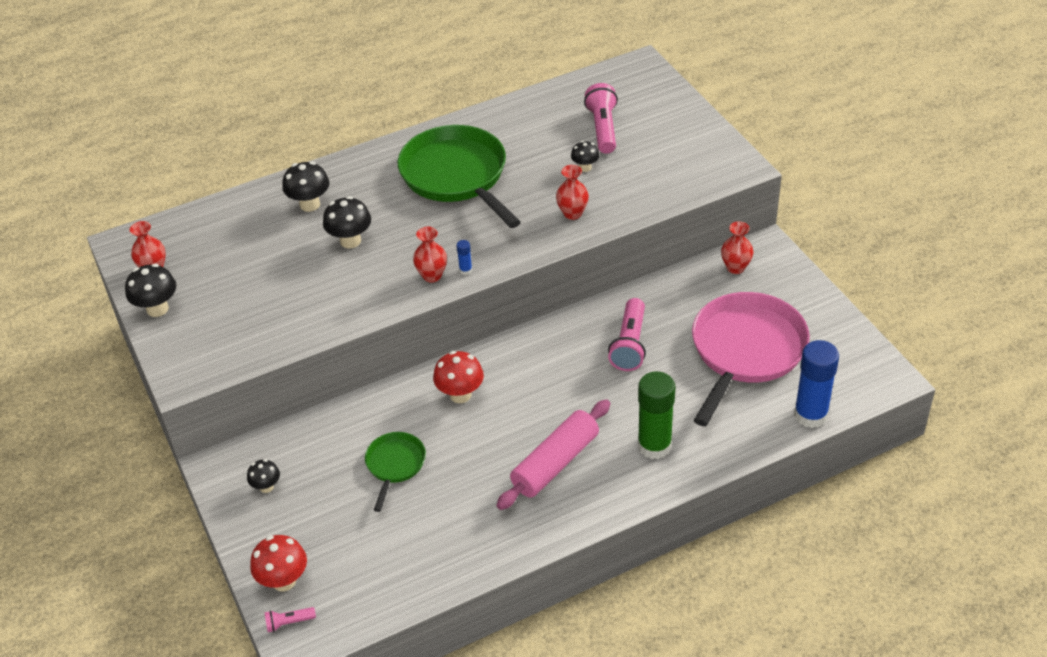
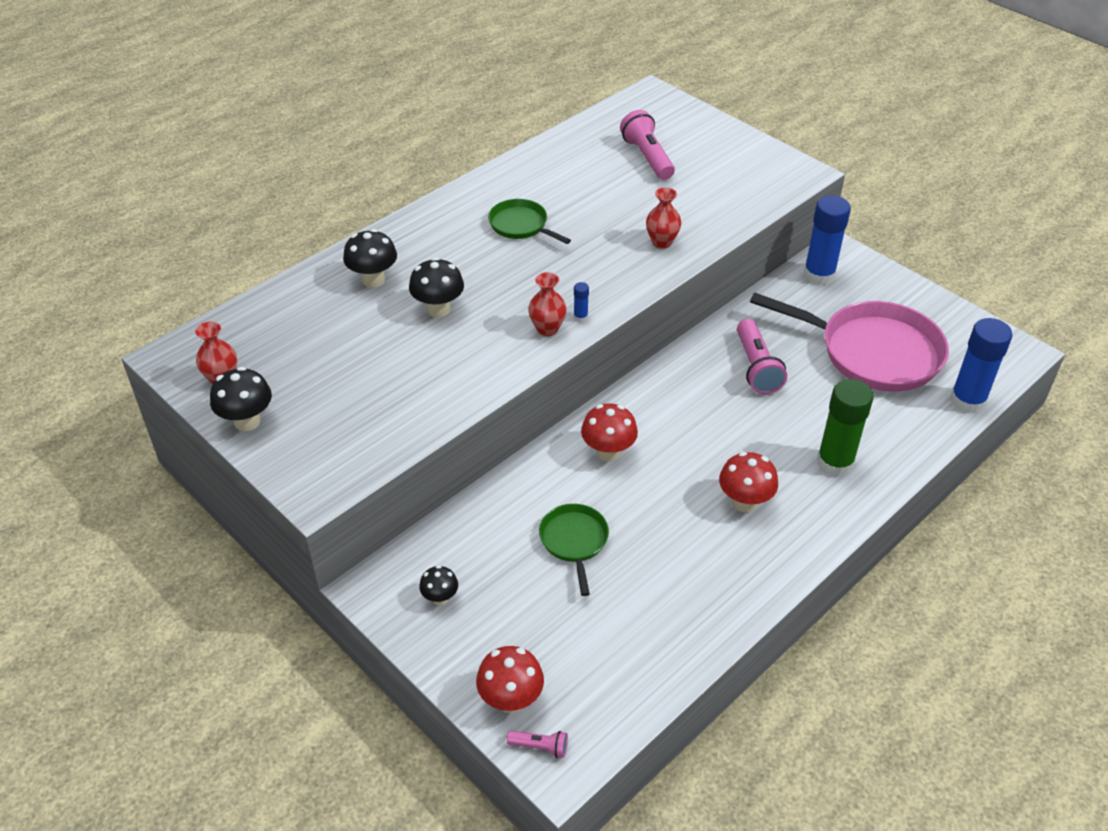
camera: 20 degrees left, 0 degrees up
pink flashlight [264,607,316,632] -> pink flashlight turned 135 degrees counterclockwise [507,731,568,758]
green pan [397,125,521,228] -> green pan [488,199,571,244], size x0.50
pink rolling pin [496,399,610,510] -> red mushroom [719,452,778,512]
black mushroom [571,141,600,172] -> none
pink pan [692,292,810,426] -> pink pan turned 105 degrees clockwise [750,292,949,392]
red vase [721,221,753,274] -> blue glue stick [804,195,851,286]

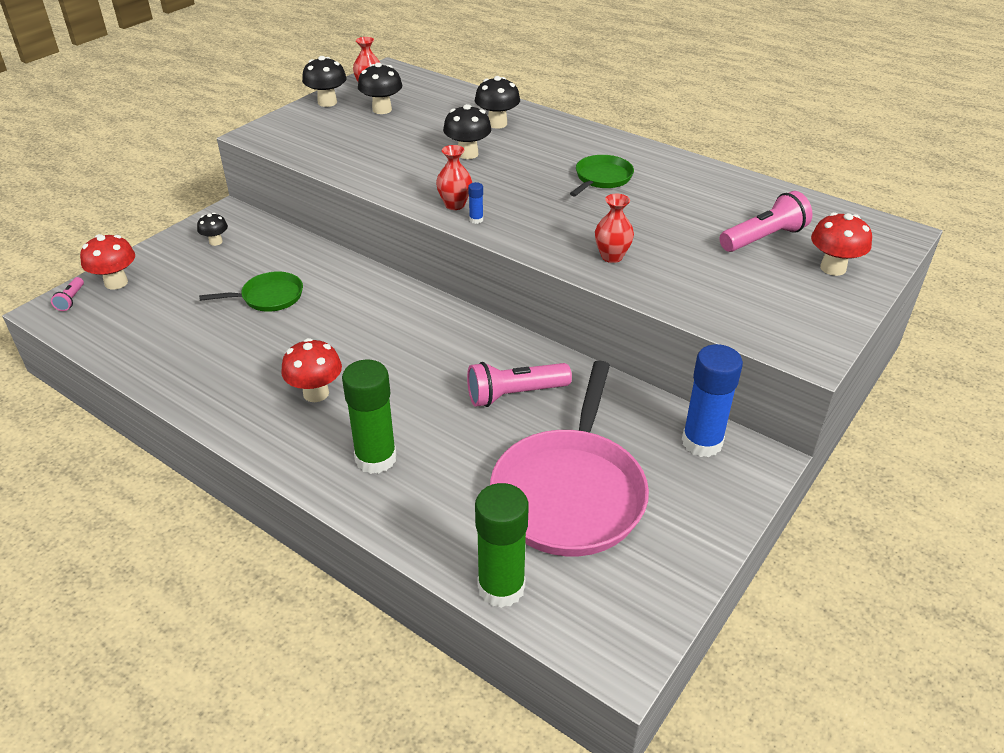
camera: 80 degrees right, 5 degrees down
red mushroom [581,403,638,462] -> red mushroom moved to [811,212,872,276]
blue glue stick [950,318,1012,414] -> green glue stick [475,483,529,608]
none -> black mushroom [358,62,402,114]

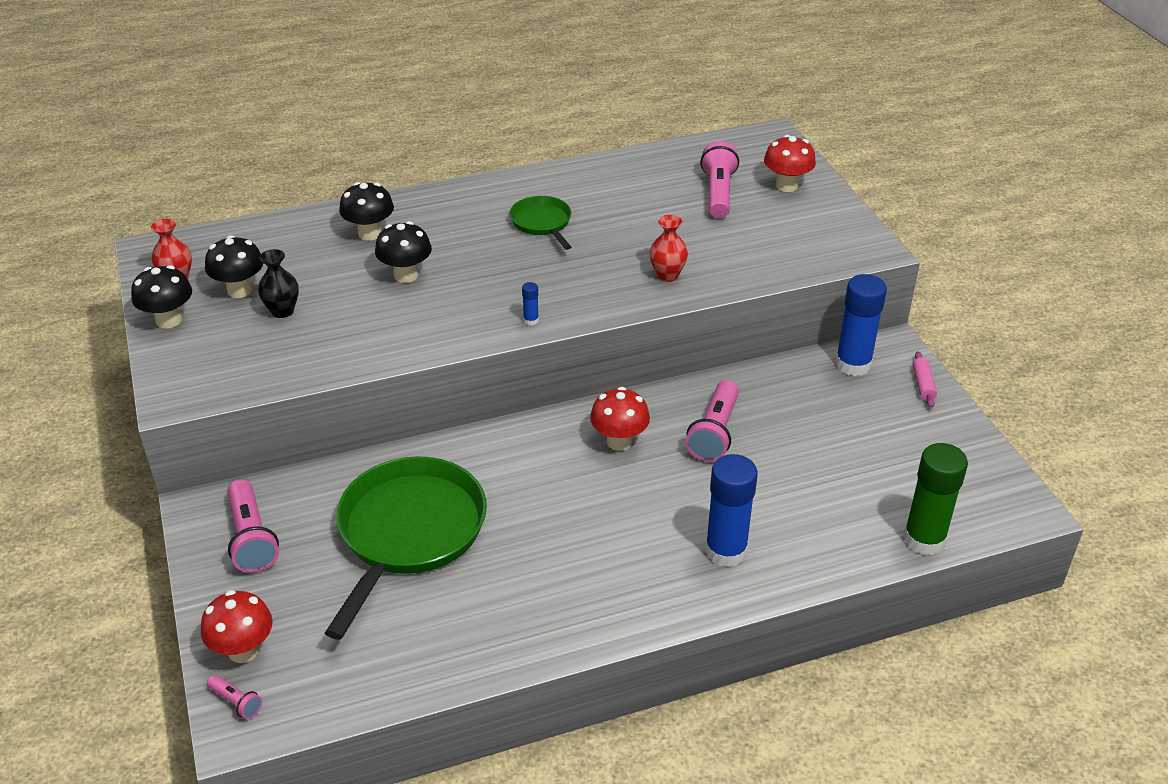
camera: 55 degrees left, 0 degrees up
black mushroom [197,213,228,246] -> pink flashlight [227,479,279,573]
green pan [199,271,303,312] -> green pan [325,456,487,640], size x2.01
red mushroom [281,338,342,402] -> red mushroom moved to [590,387,650,451]
green glue stick [342,360,397,474] -> blue glue stick [705,454,758,567]
red vase [436,145,472,210] -> none
pink pan [490,360,649,556] -> none
none -> black vase [258,249,299,318]
none -> pink rolling pin [913,351,937,408]

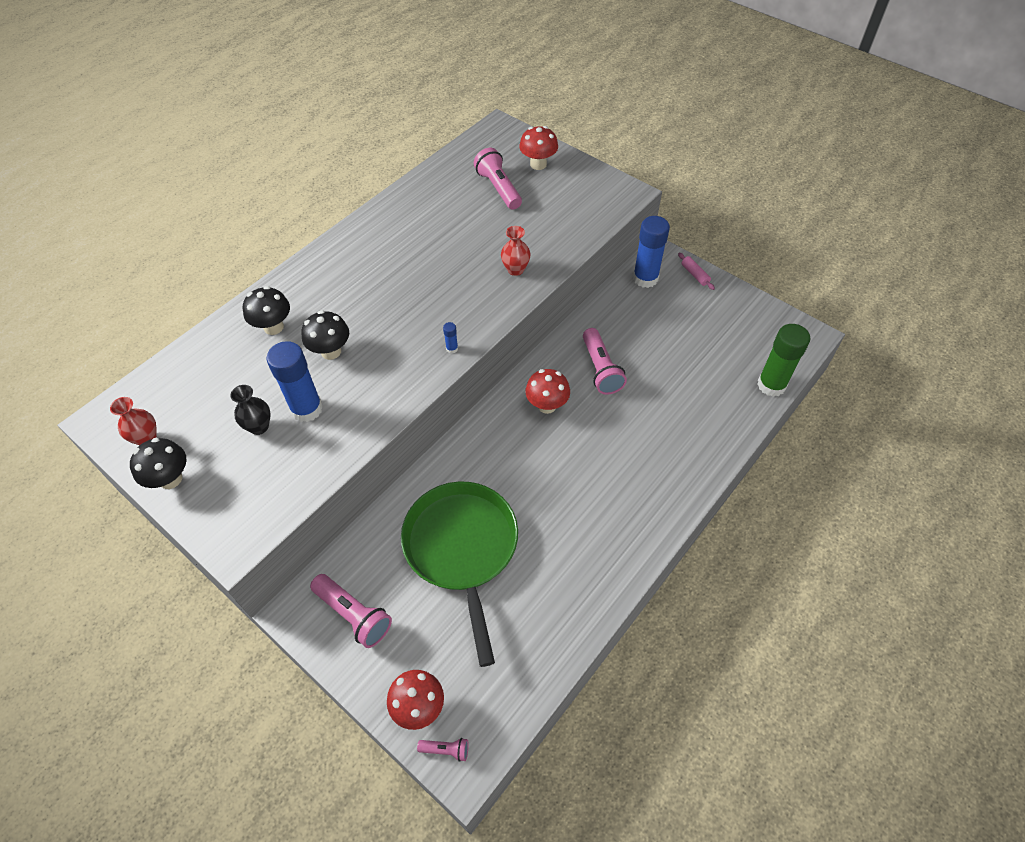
camera: 30 degrees left, 15 degrees up
black mushroom [205,235,263,298] -> none
green pan [509,196,571,250] -> none
blue glue stick [705,454,758,567] -> blue glue stick moved to [267,341,323,422]

